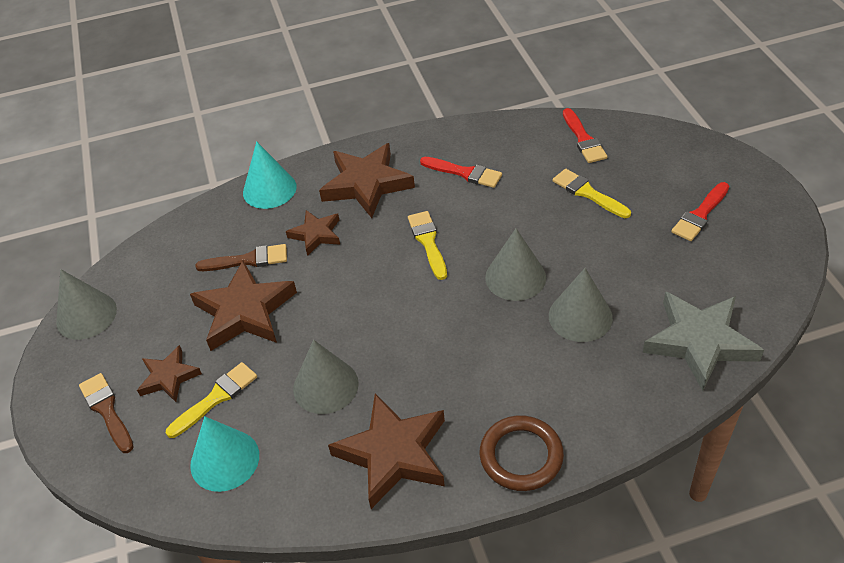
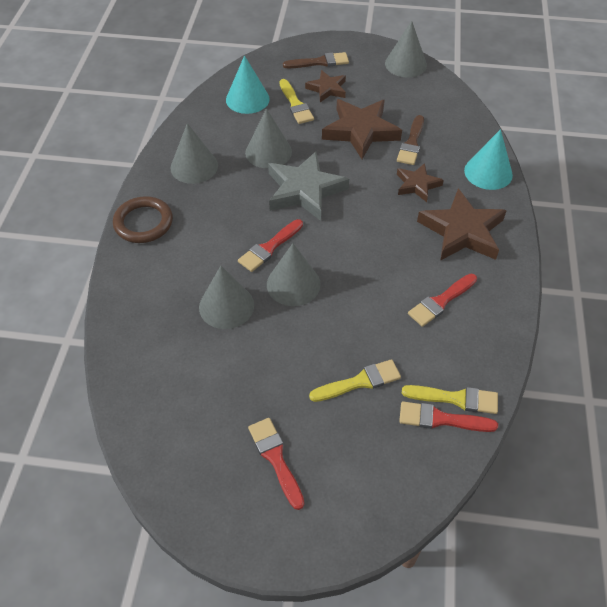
camera: 110 degrees right, 5 degrees up
brown star [328,393,445,509] -> grey cone [170,123,218,184]
yellow brush [408,211,447,280] -> yellow brush moved to [402,385,498,414]
grey star [643,291,764,391] -> grey star moved to [268,151,349,221]
none -> red brush [238,219,303,272]

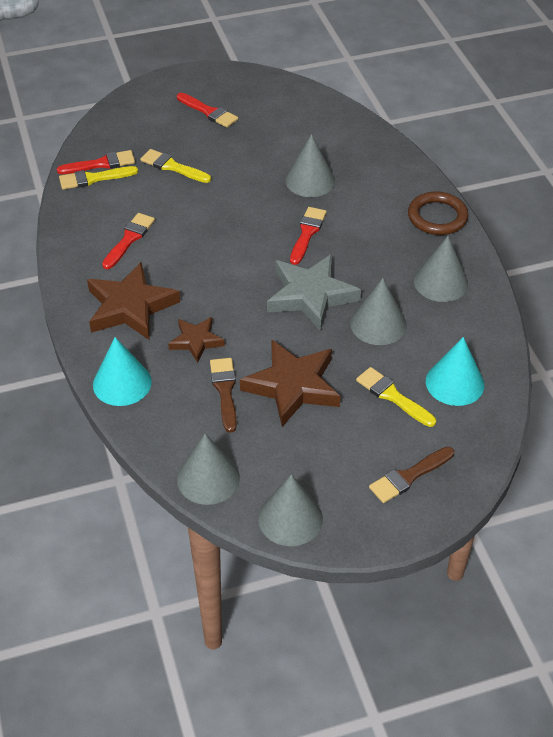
camera: 155 degrees right, 5 degrees down
grey cone [267,243,321,306] -> grey cone moved to [177,434,240,505]
brown star [305,70,346,102] -> none
yellow brush [309,359,401,402] -> yellow brush turned 75 degrees clockwise [140,149,211,183]

